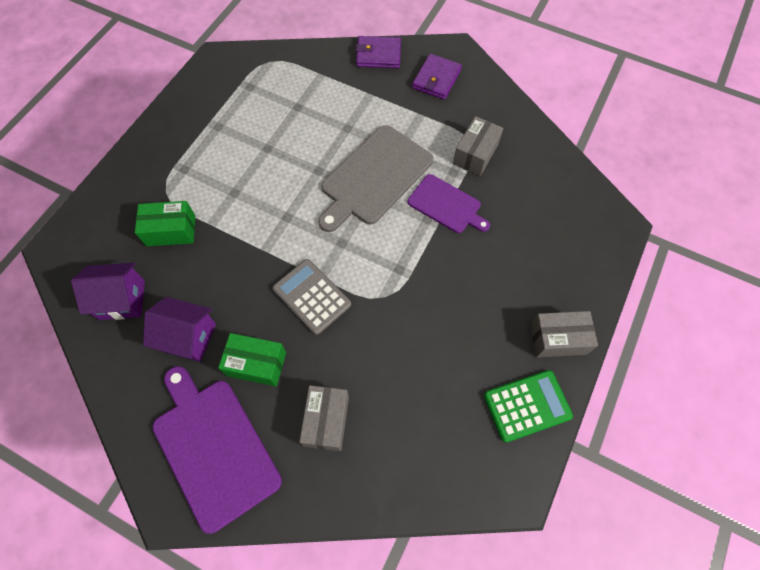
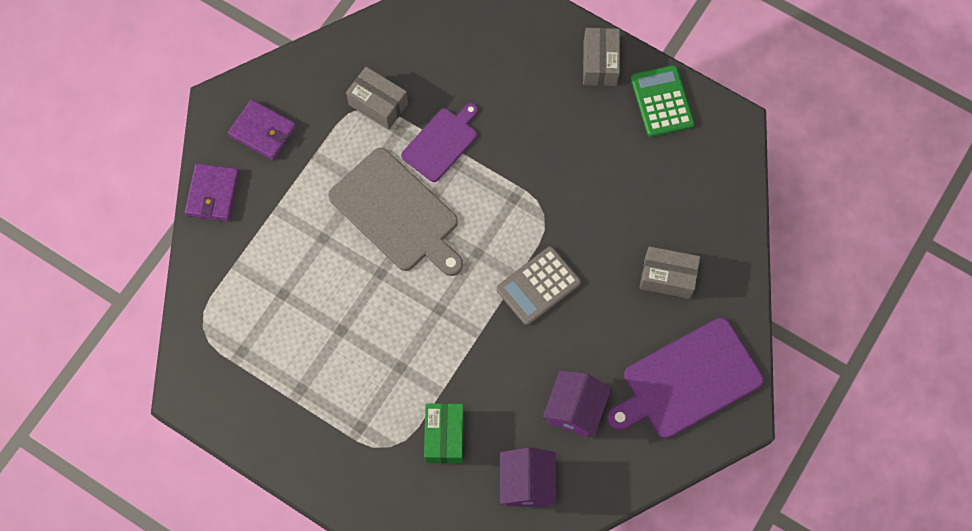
camera: 85 degrees left, 5 degrees up
green box [218,333,286,387] -> none

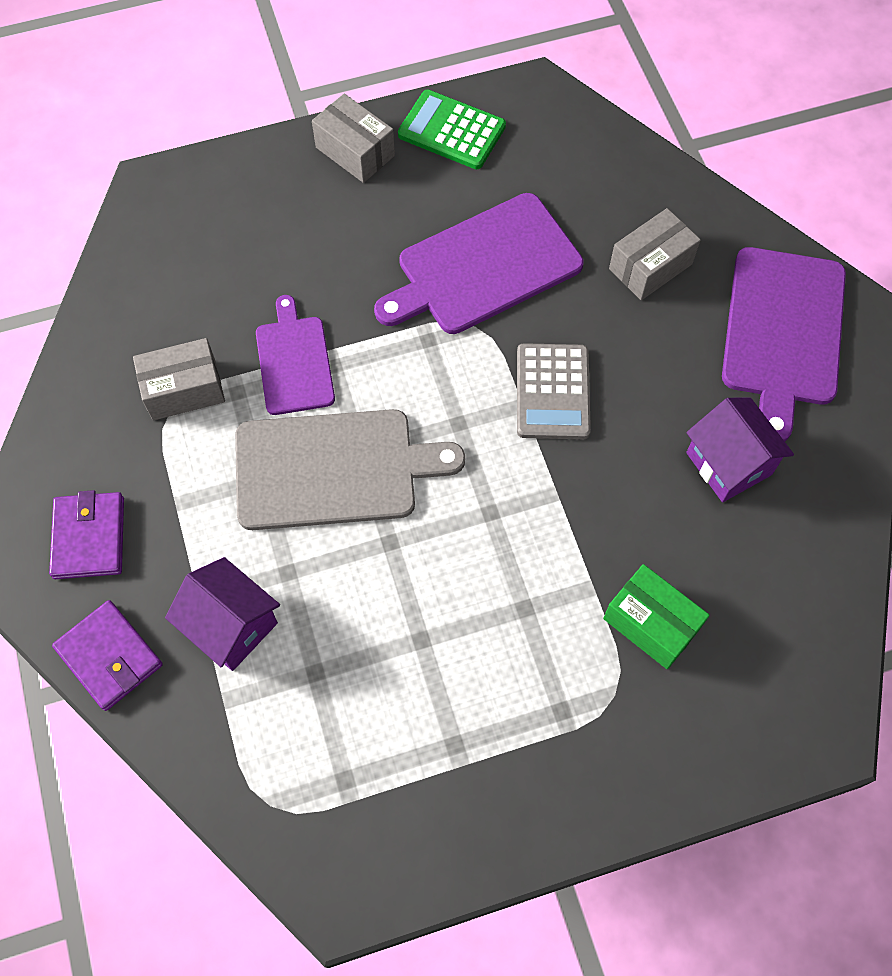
camera: 50 degrees left, 5 degrees down
purple wallet [228,99,296,160] -> purple wallet turned 75 degrees counterclockwise [49,490,124,579]
purple house [500,447,556,506] -> purple house moved to [165,557,280,671]
none -> purple cutting board [374,193,583,334]

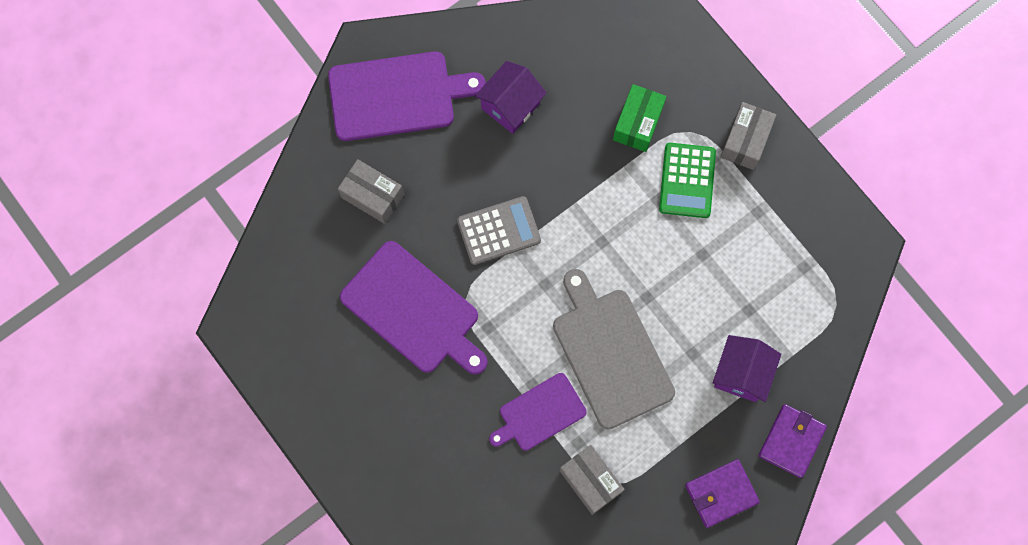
camera: 110 degrees left, 10 degrees up
grey box [312,94,395,183] -> grey box moved to [720,102,776,170]
green calculator [398,90,506,170] -> green calculator moved to [659,143,716,218]

